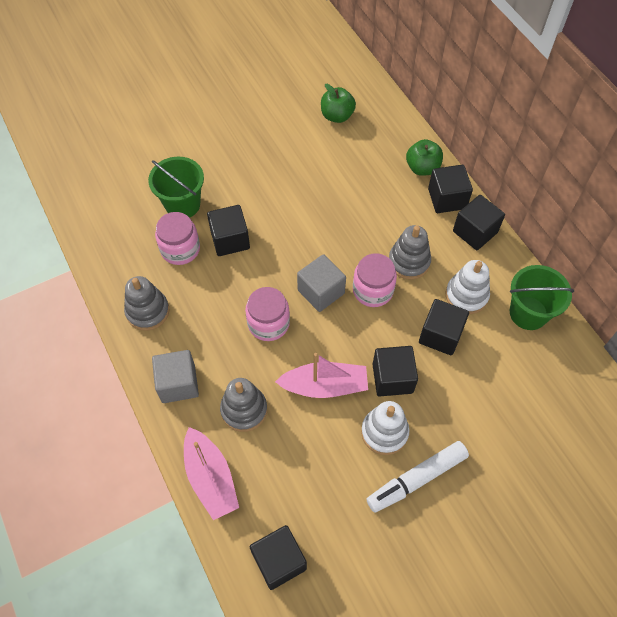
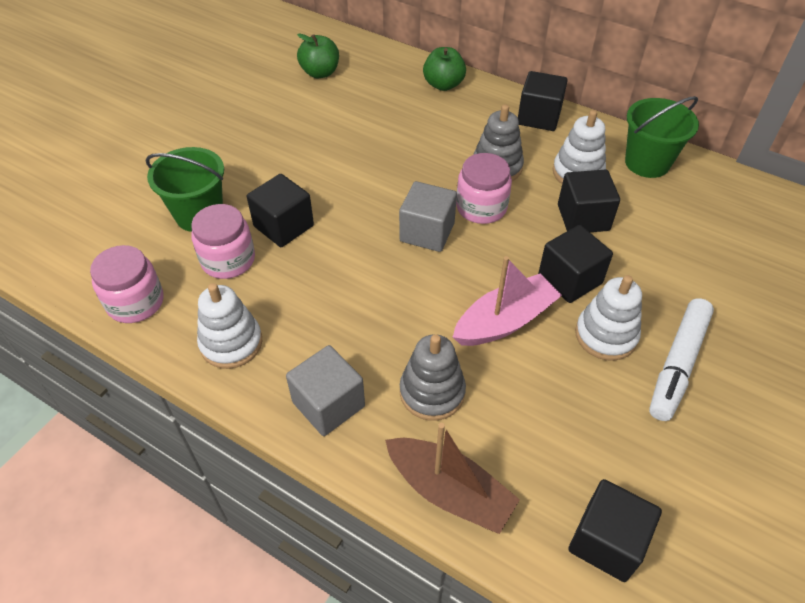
camera: 30 degrees left, 10 degrees down
grey stacking toy [124,276,169,331] -> white stacking toy [197,283,262,369]
pink boat [184,427,239,520] -> brown boat [385,423,520,534]
pink jar [245,287,290,341] -> pink jar moved to [90,245,164,323]
black cube [428,165,473,213] -> none

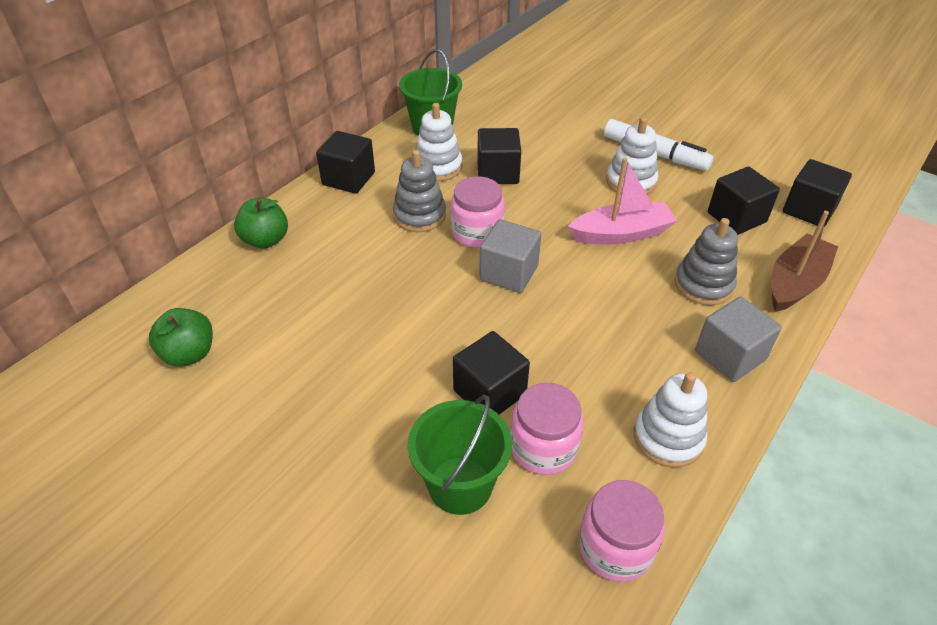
camera: 85 degrees left, 5 degrees down
pink boat [453,256,562,346] -> pink boat turned 105 degrees clockwise [568,157,677,244]
black cube [538,225,613,303] -> black cube moved to [708,167,780,235]

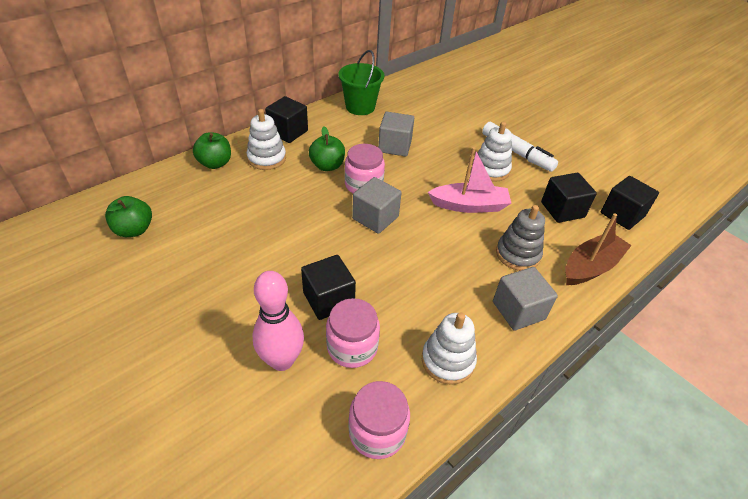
camera: 10 degrees right, 0 degrees up
grey stacking toy [393,150,446,232] -> green apple [309,126,345,171]
green bucket [408,395,512,515] -> pink bowling pin [253,271,304,371]
white stacking toy [415,103,462,181] -> white stacking toy moved to [247,109,286,170]
black cube [477,128,521,184] -> grey cube [378,112,414,156]

